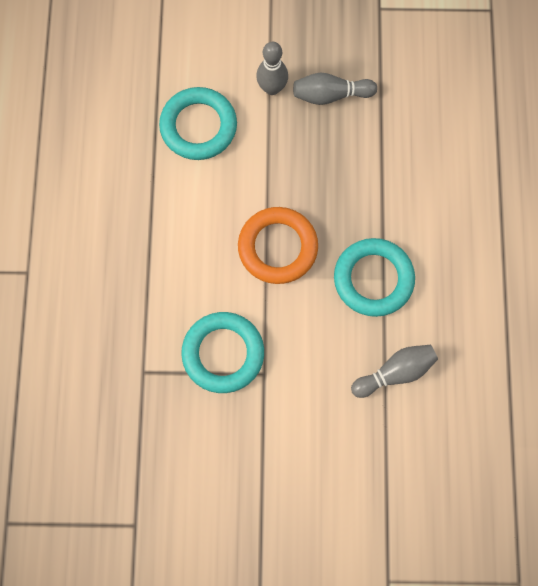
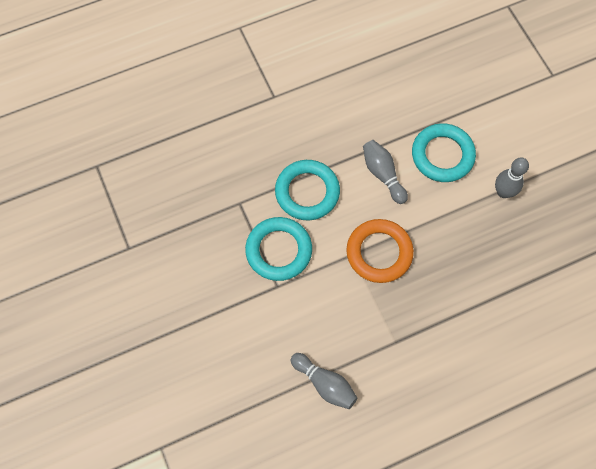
camera: 65 degrees right, 5 degrees down
grey bowling pin [293,73,377,105] -> grey bowling pin moved to [363,140,408,204]
turquoise ring [334,238,415,317] -> turquoise ring moved to [275,160,340,220]

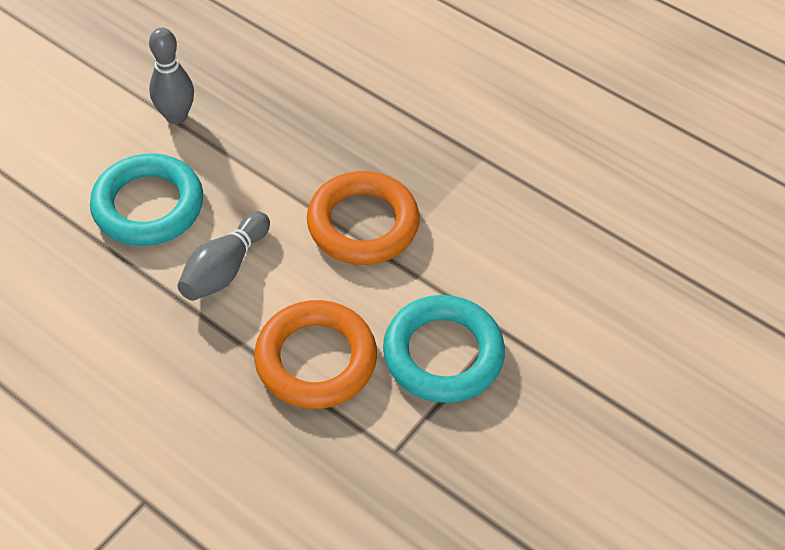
camera: 120 degrees left, 15 degrees down
turquoise ring [275,160,340,220] -> orange ring [254,300,377,409]
grey bowling pin [291,353,357,409] -> none

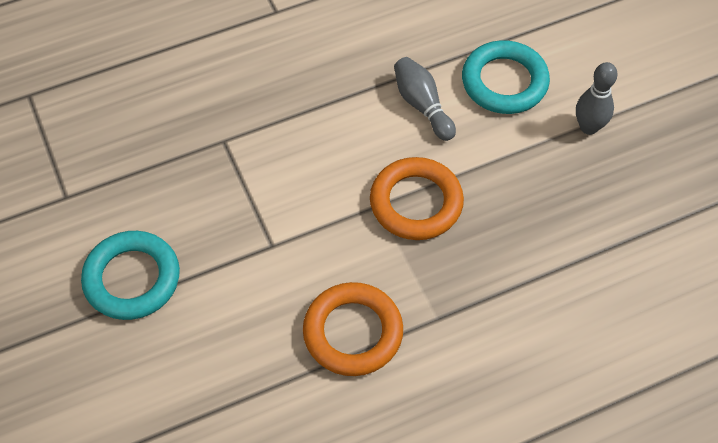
camera: 120 degrees right, 5 degrees up
orange ring [254,300,377,409] -> orange ring moved to [303,282,403,376]
turquoise ring [383,295,505,403] -> turquoise ring moved to [81,231,180,320]

